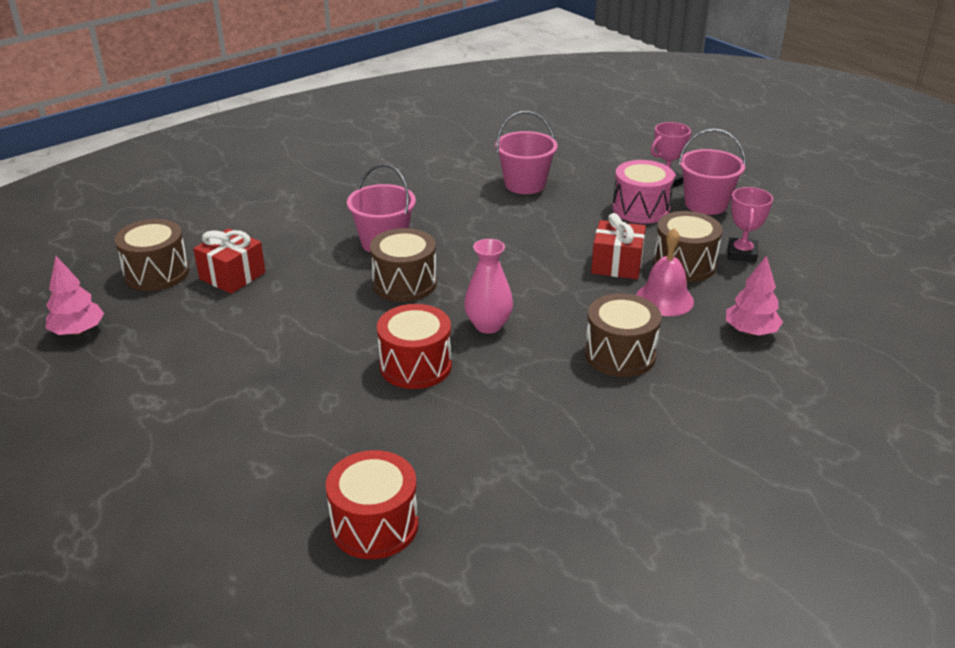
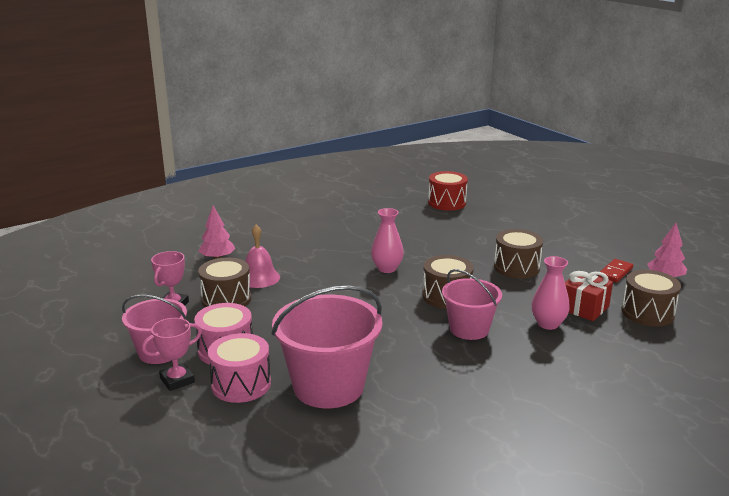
camera: 175 degrees left, 10 degrees down
red drum [377,304,452,389] -> none
pink bucket [495,111,558,194] -> pink bucket [272,285,382,409], size x1.60
brown drum [585,293,661,377] -> brown drum moved to [494,229,543,279]
red gift [591,213,646,279] -> none
none -> pink drum [208,333,271,403]
none -> pink vase [532,256,570,330]
none -> red domino [598,259,633,283]

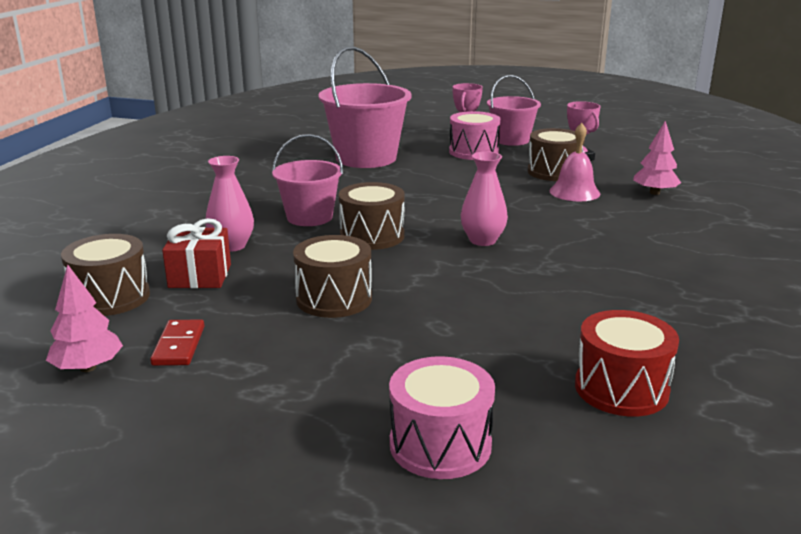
camera: 140 degrees right, 0 degrees up
pink drum [208,333,271,403] -> pink drum moved to [389,356,495,479]

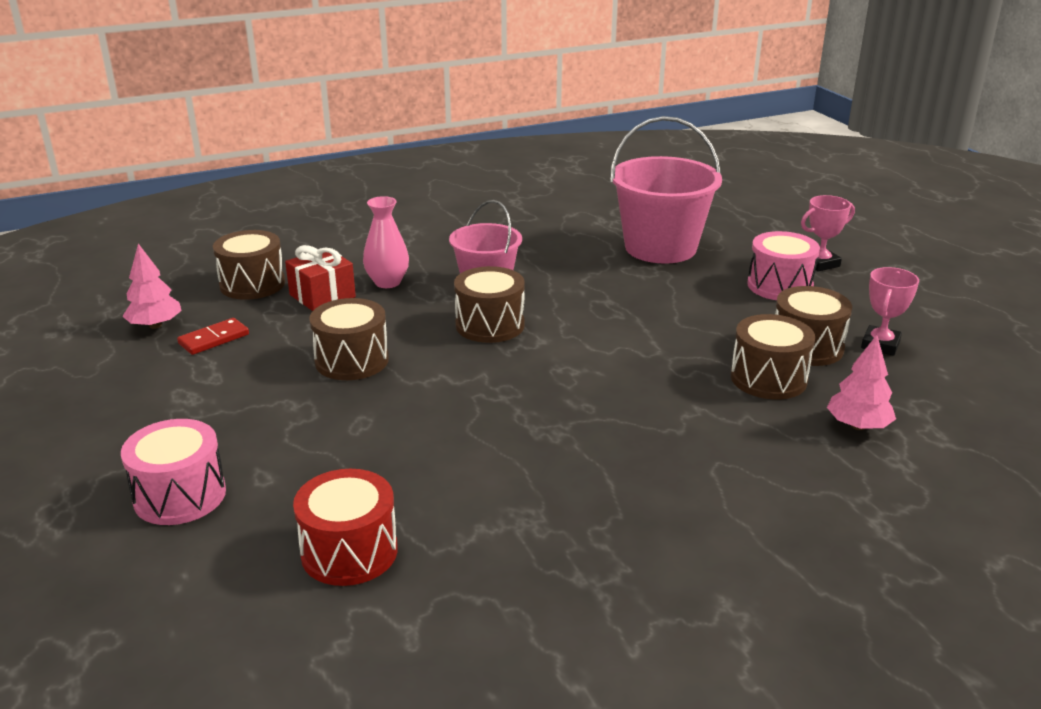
camera: 50 degrees right, 5 degrees up
pink vase [461,151,508,246] -> none
pink bucket [487,75,541,146] -> none
pink bell [549,123,600,201] -> brown drum [731,314,815,400]

